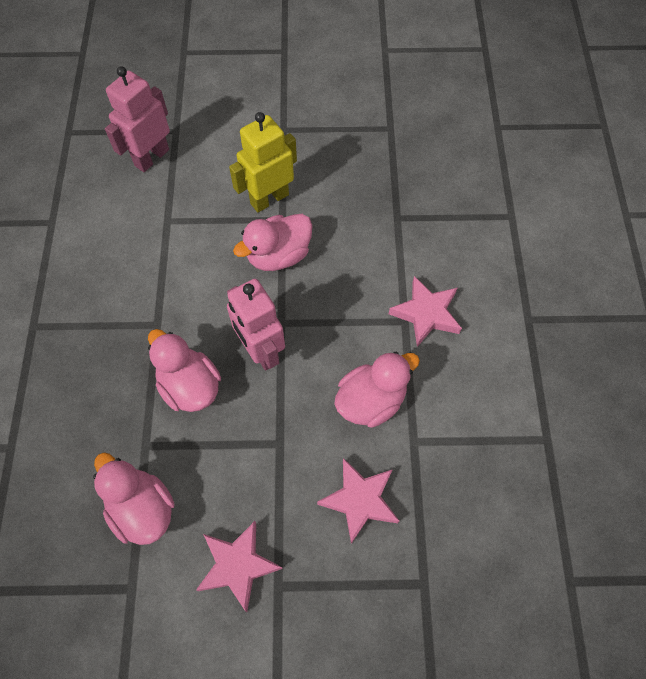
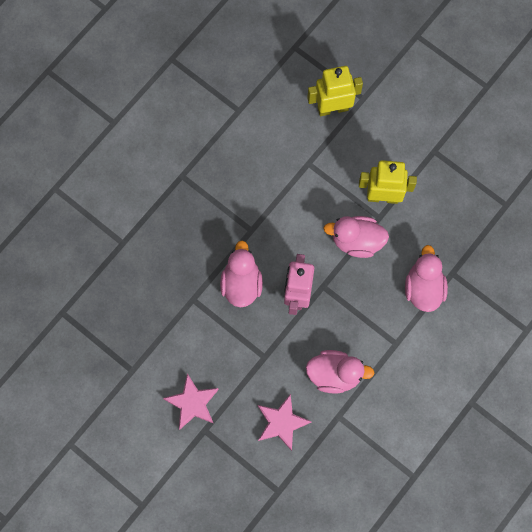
camera: 40 degrees right, 10 degrees up
pink duck [93,452,175,545] -> pink duck moved to [405,245,448,312]
pink robot [105,66,170,172] -> yellow robot [307,66,363,116]
pink star [389,276,462,347] -> none

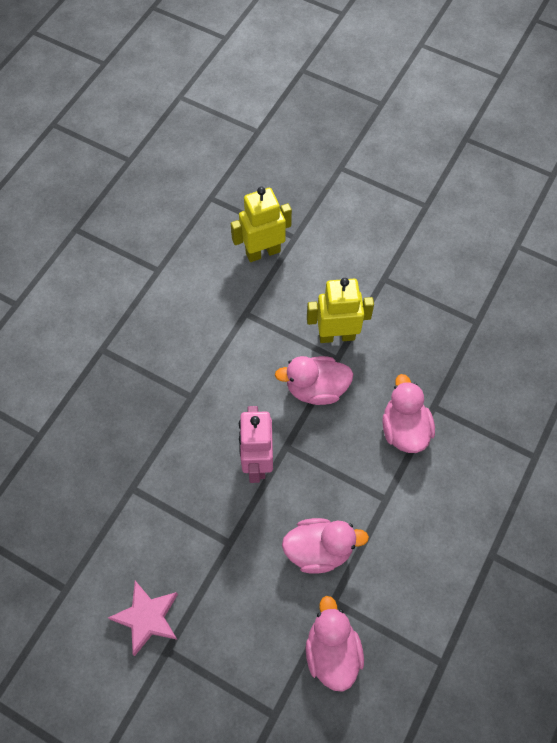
camera: 10 degrees left, 10 degrees down
pink duck [220,241,263,308] -> pink duck moved to [306,596,364,692]
pink star [258,394,312,451] -> none

